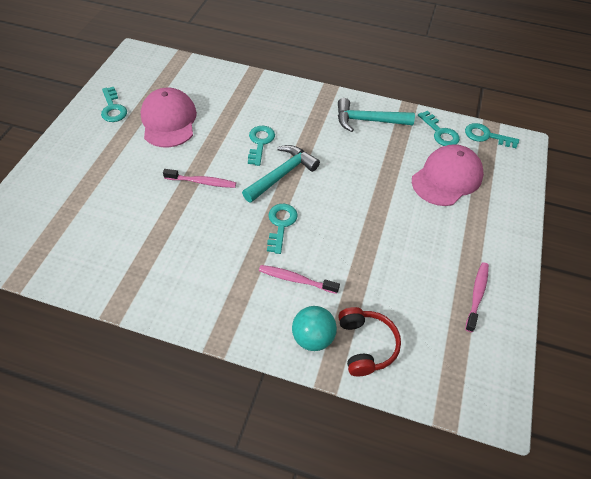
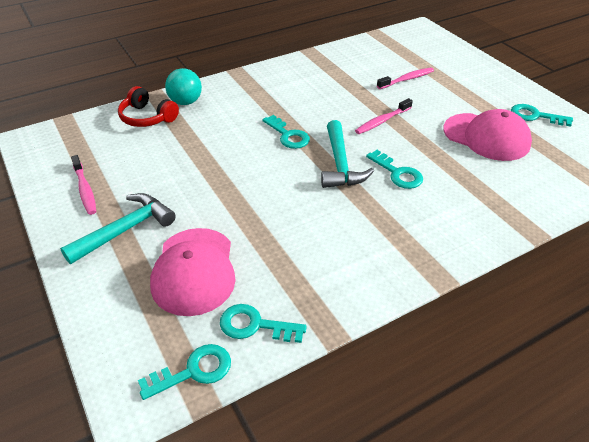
camera: 135 degrees right, 10 degrees down
pink toothbrush [259,265,340,294] -> pink toothbrush moved to [377,68,434,89]
turquoise hammer [338,98,415,132] -> turquoise hammer moved to [60,193,176,264]

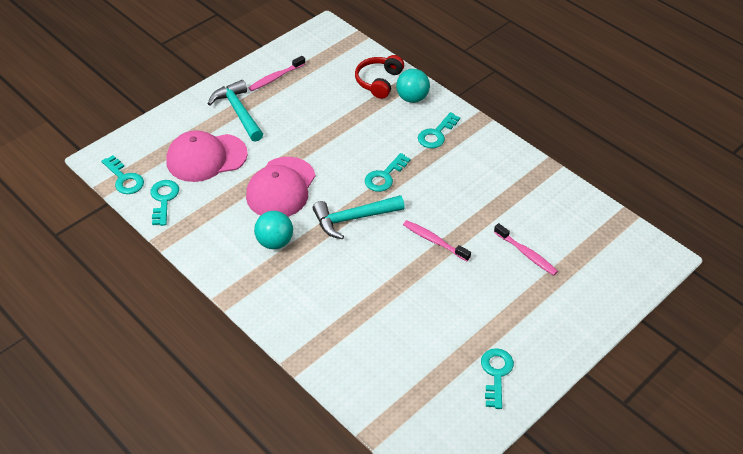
camera: 75 degrees right, 5 degrees up
turquoise hammer [60,193,176,264] -> turquoise hammer turned 150 degrees counterclockwise [208,80,263,142]
turquoise key [366,150,423,189] -> turquoise key moved to [418,112,460,148]
pink cap [443,109,532,161] -> pink cap moved to [246,157,316,217]
none -> turquoise ball [254,211,293,249]

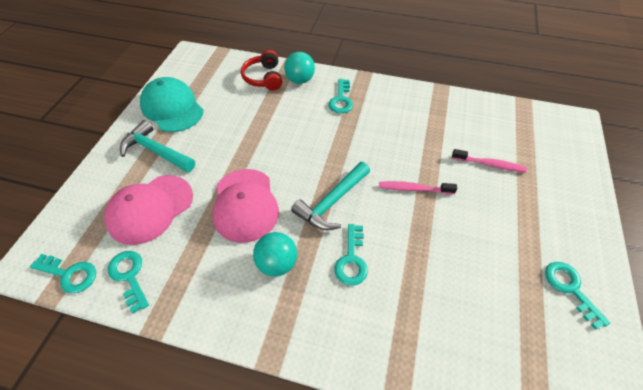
camera: 30 degrees left, 5 degrees up
pink toothbrush [248,56,305,91] -> turquoise cap [140,77,204,132]
turquoise key [365,153,411,192] -> turquoise key moved to [334,224,368,286]

